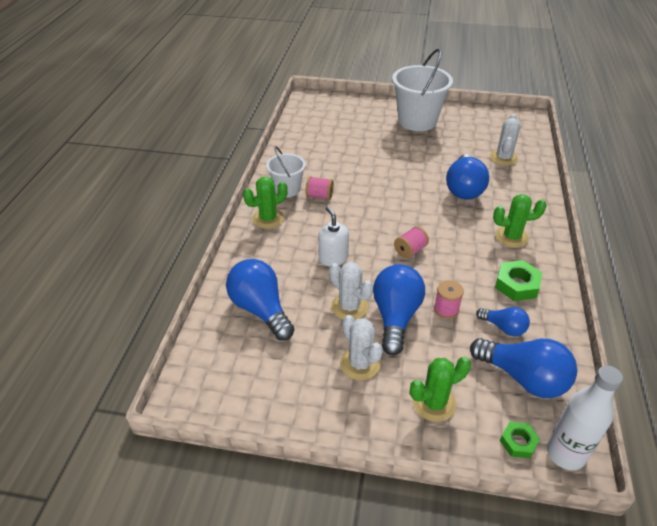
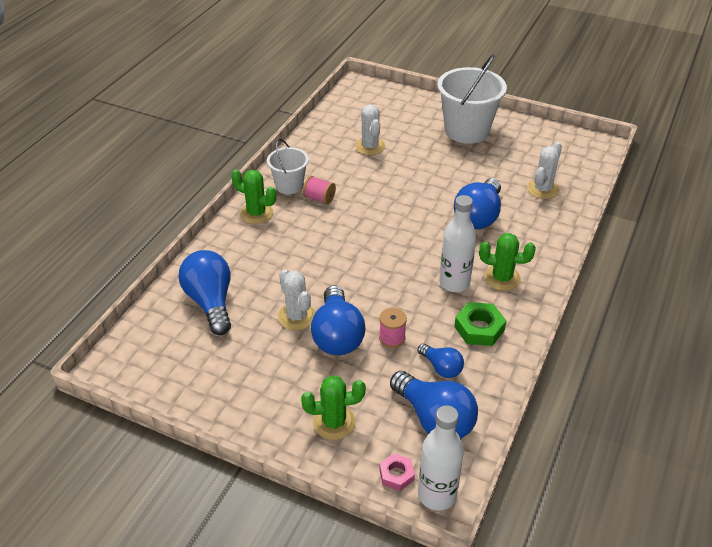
camera: 15 degrees right, 0 degrees up
green cactus [243,177,288,229] -> green cactus turned 45 degrees clockwise [231,169,276,224]
white soap dispenser [318,206,349,266] -> none
white cactus [340,315,383,380] -> white cactus moved to [355,105,385,155]
blue light bulb [373,264,425,355] -> blue light bulb turned 150 degrees clockwise [311,285,365,355]
pink spool [394,226,429,258] -> none
green nut [500,422,540,458] -> pink nut [379,453,415,491]
none -> white bottle [439,195,476,292]

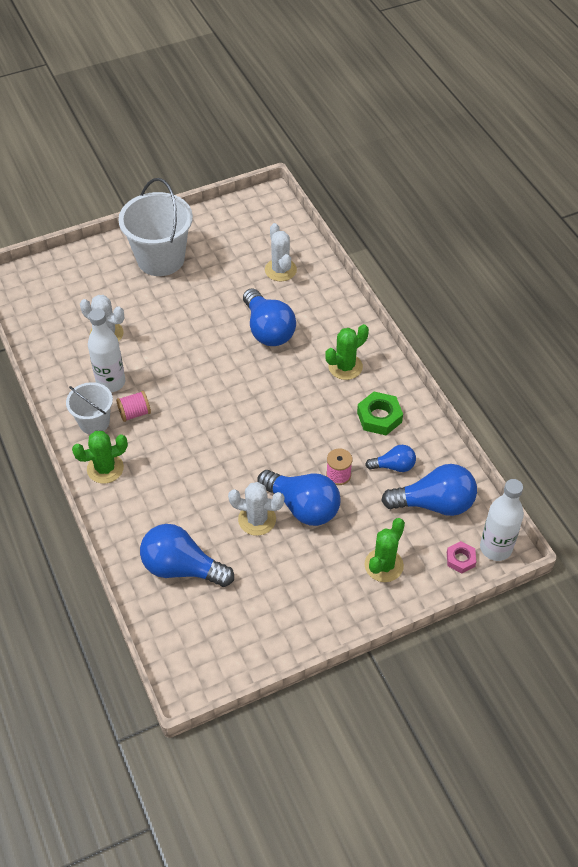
camera: 50 degrees left, 10 degrees up
white bottle [439,195,476,292] -> white bottle moved to [88,309,125,392]

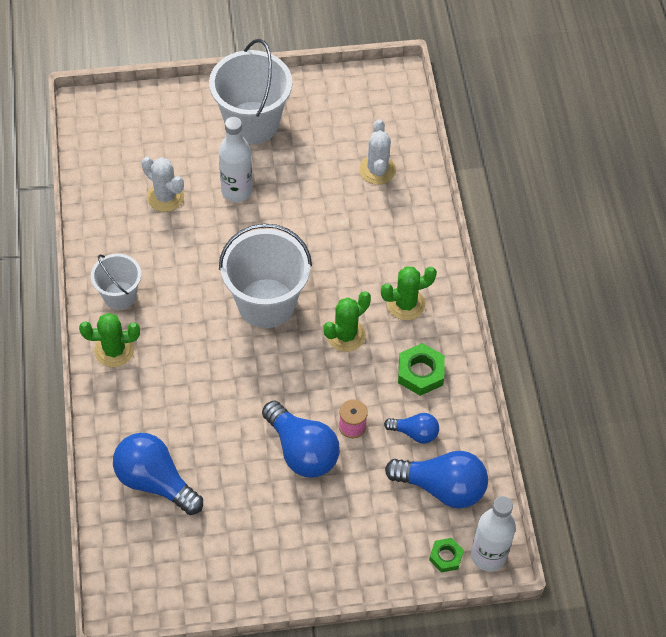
camera: 15 degrees right, 5 degrees up
white bottle [88,309,125,392] -> white bottle moved to [219,117,253,202]
pink spool [116,391,151,422] -> none
white cactus [228,482,284,536] -> none
blue light bulb [243,288,296,346] -> none
green cactus [364,518,405,582] -> green cactus moved to [323,291,371,352]
pink nut [447,541,476,573] -> green nut [429,538,464,573]
none -> white bucket [219,224,312,328]

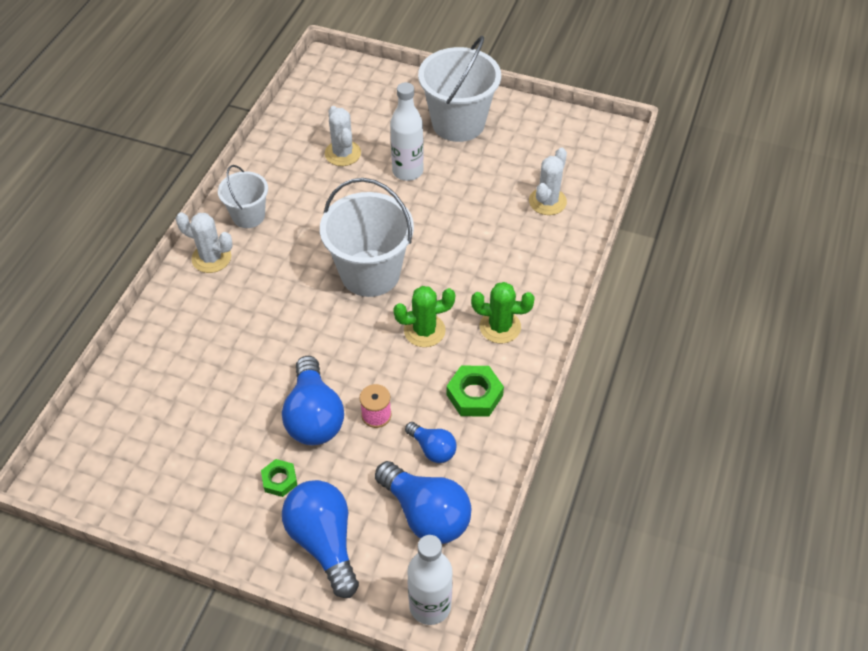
camera: 30 degrees right, 5 degrees down
green cactus [79,313,140,367] -> white cactus [176,212,233,273]
blue light bulb [113,433,203,515] -> blue light bulb moved to [282,480,359,598]
green nut [429,538,464,573] -> green nut moved to [261,459,297,497]

